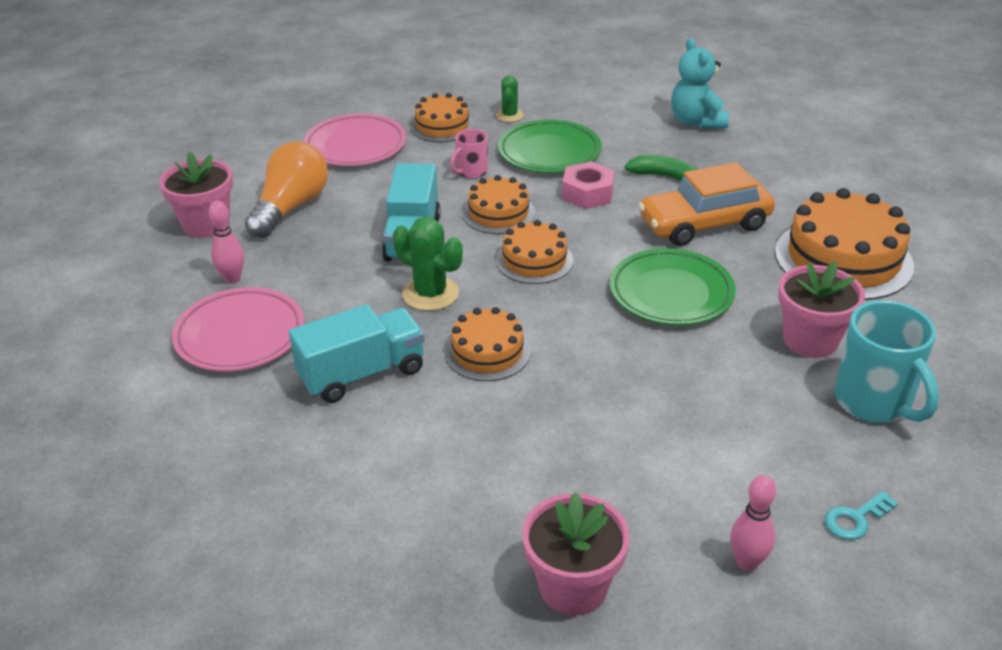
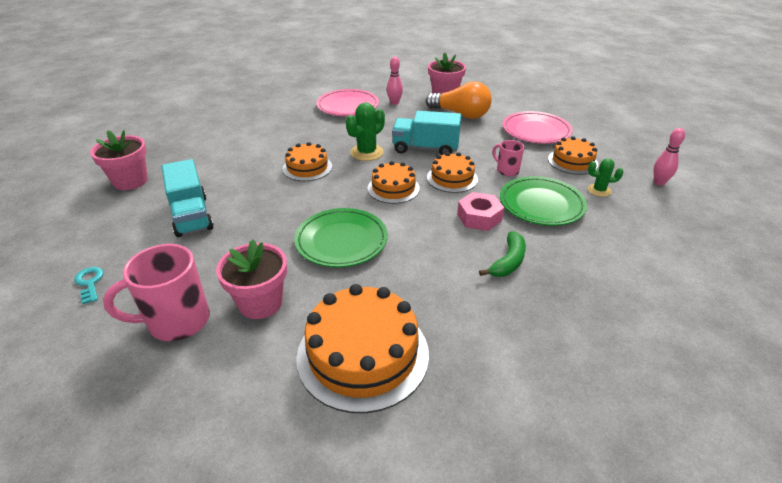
camera: 95 degrees right, 0 degrees up
turquoise truck [289,304,425,403] -> turquoise truck moved to [162,159,214,237]
orange car [638,162,775,246] -> none
turquoise teddy bear [671,38,729,129] -> none
pink bowling pin [730,475,776,571] -> pink bowling pin moved to [654,128,685,186]
turquoise mug [834,300,939,423] -> pink mug [103,244,210,341]

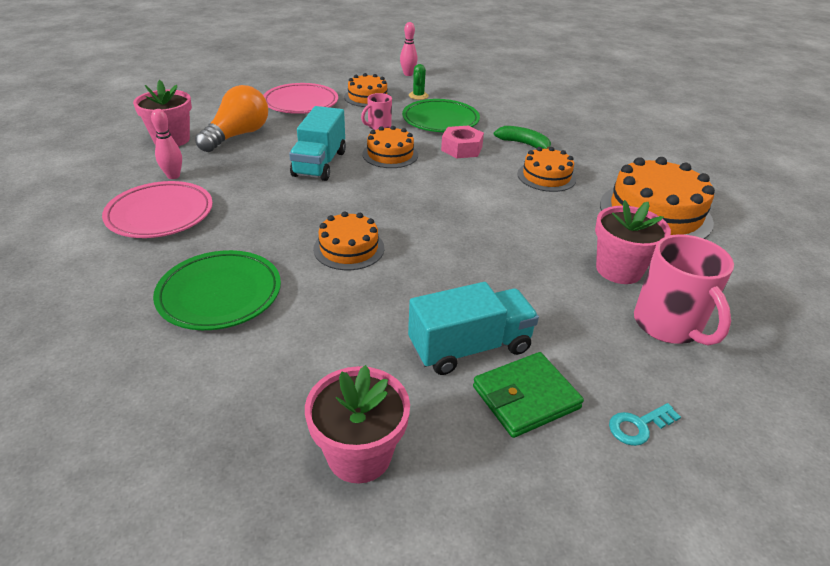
camera: 90 degrees left, 0 degrees up
green plate [294,208,388,267] -> green plate moved to [153,250,281,330]
green cactus [346,102,385,161] -> none
orange cake [367,161,420,204] -> orange cake moved to [517,147,576,192]
none -> green wallet [473,352,584,438]

